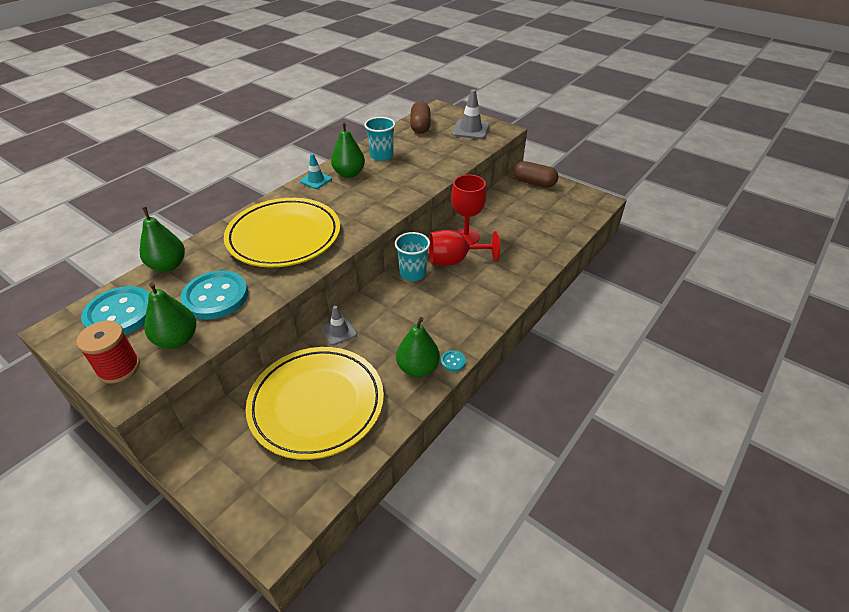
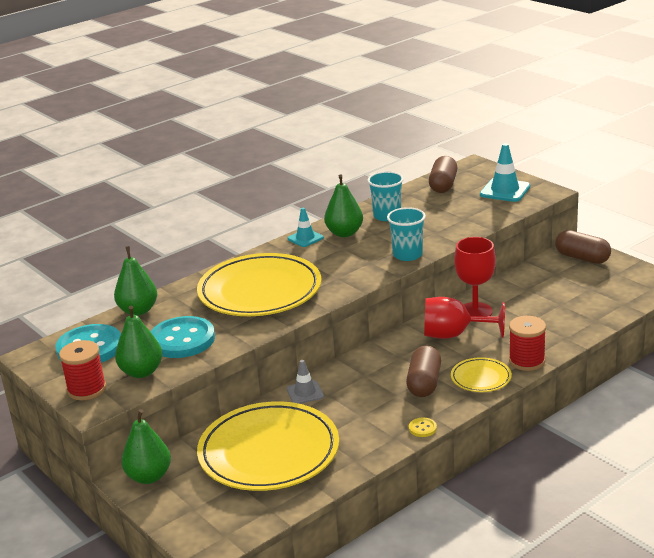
camera: 15 degrees right, 15 degrees down
turquoise cup [395,232,430,281] -> turquoise cup moved to [387,207,426,261]
green pear [396,317,440,377] -> green pear moved to [121,409,171,484]
turquoise button [441,350,466,372] -> yellow button [409,418,437,437]
grey traffic cone [452,89,490,139] -> turquoise traffic cone [480,143,530,202]
none -> brown capsule [406,345,441,397]
none -> yellow plate [451,357,512,392]
none -> red spool [509,316,546,371]

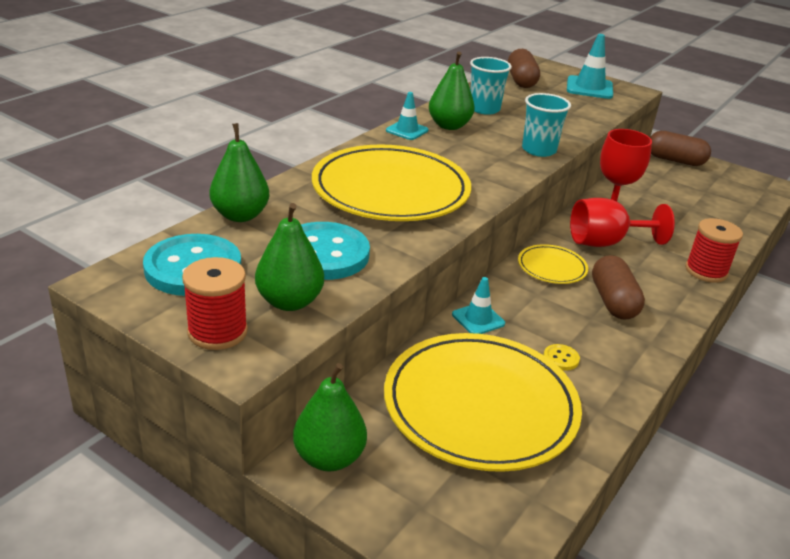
camera: 20 degrees left, 5 degrees up
grey traffic cone [287,360,324,404] -> turquoise traffic cone [452,277,505,334]
yellow button [409,418,437,437] -> yellow button moved to [543,344,580,371]
yellow plate [451,357,512,392] -> yellow plate moved to [518,244,588,284]

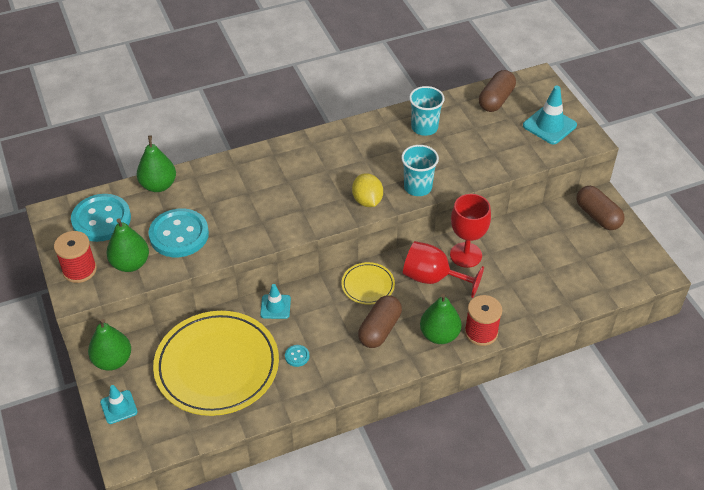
camera: 35 degrees right, 15 degrees up
yellow plate [312,145,471,221] -> none
turquoise traffic cone [386,92,428,140] -> turquoise traffic cone moved to [100,385,137,424]
green pear [429,52,475,130] -> green pear moved to [420,294,462,344]
yellow button [543,344,580,371] -> turquoise button [285,345,309,367]
none -> yellow lemon [352,173,383,207]

